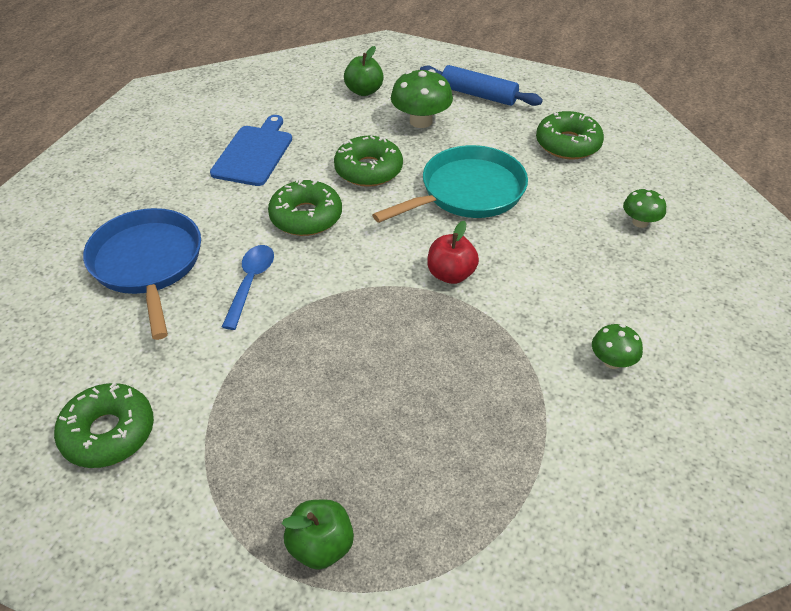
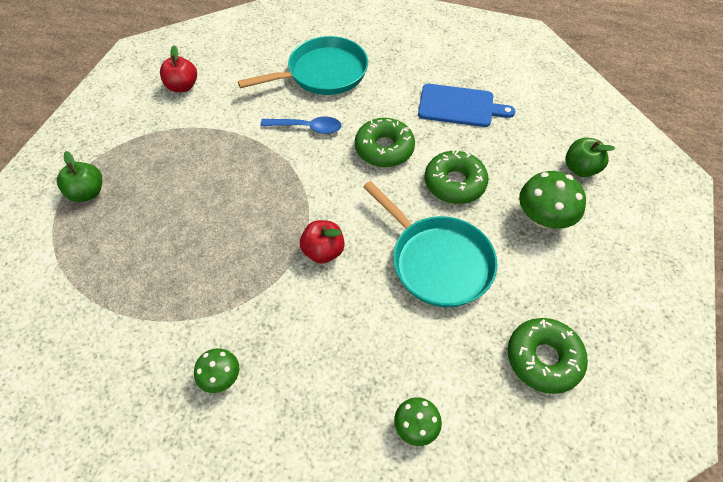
camera: 85 degrees right, 10 degrees up
green donut [54,382,154,468] -> red apple [160,45,197,92]
blue pan [83,208,201,340] -> turquoise pan [238,36,368,95]
blue rolling pin [420,65,543,106] -> none

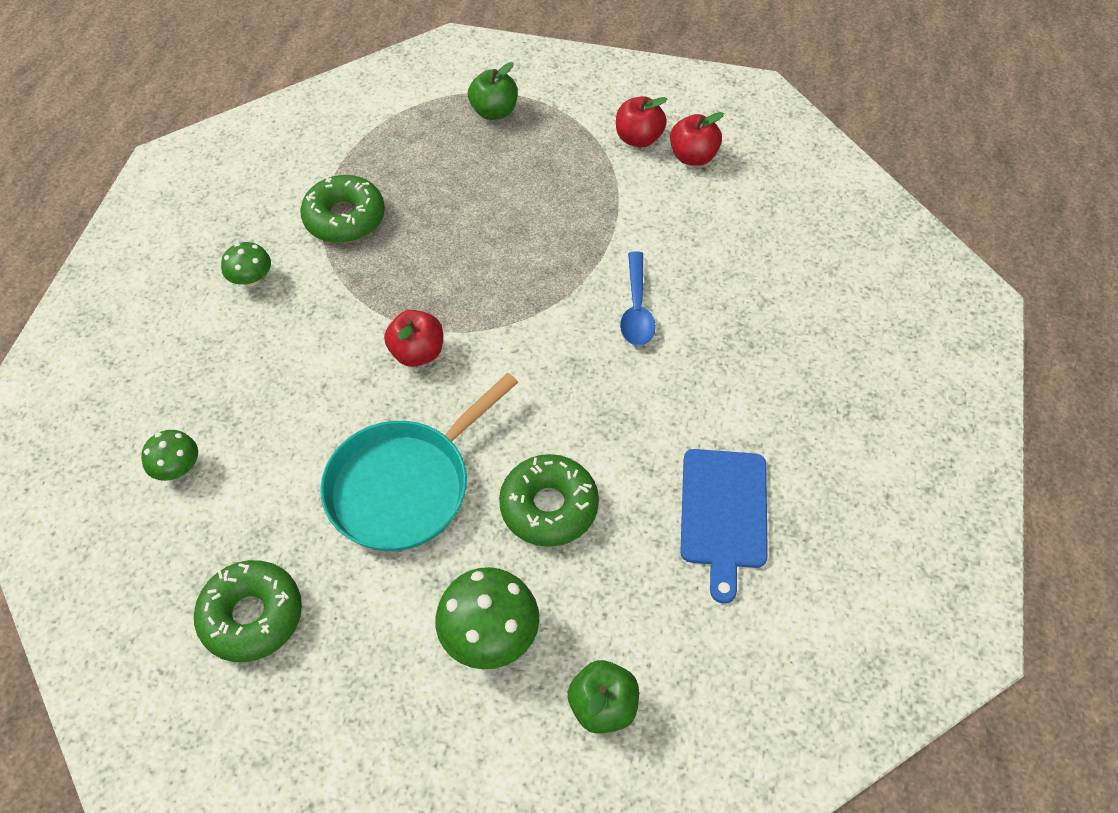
camera: 85 degrees right, 0 degrees up
turquoise pan [238,36,368,95] -> none
green donut [355,118,415,167] -> green donut moved to [300,175,385,243]
none -> red apple [616,96,667,148]

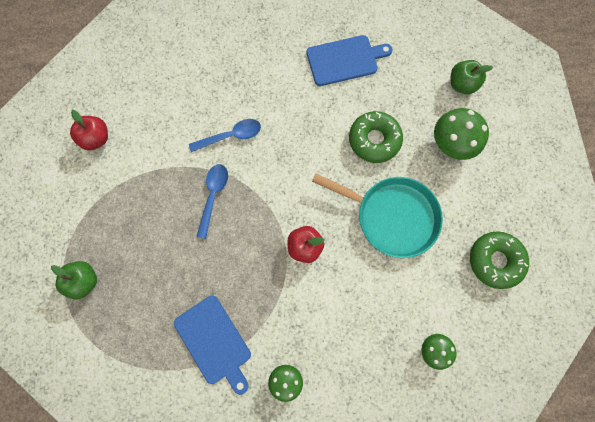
camera: 110 degrees left, 20 degrees up
green donut [300,175,385,243] -> blue cutting board [174,296,251,395]
red apple [616,96,667,148] -> none
none -> blue spoon [196,164,228,239]

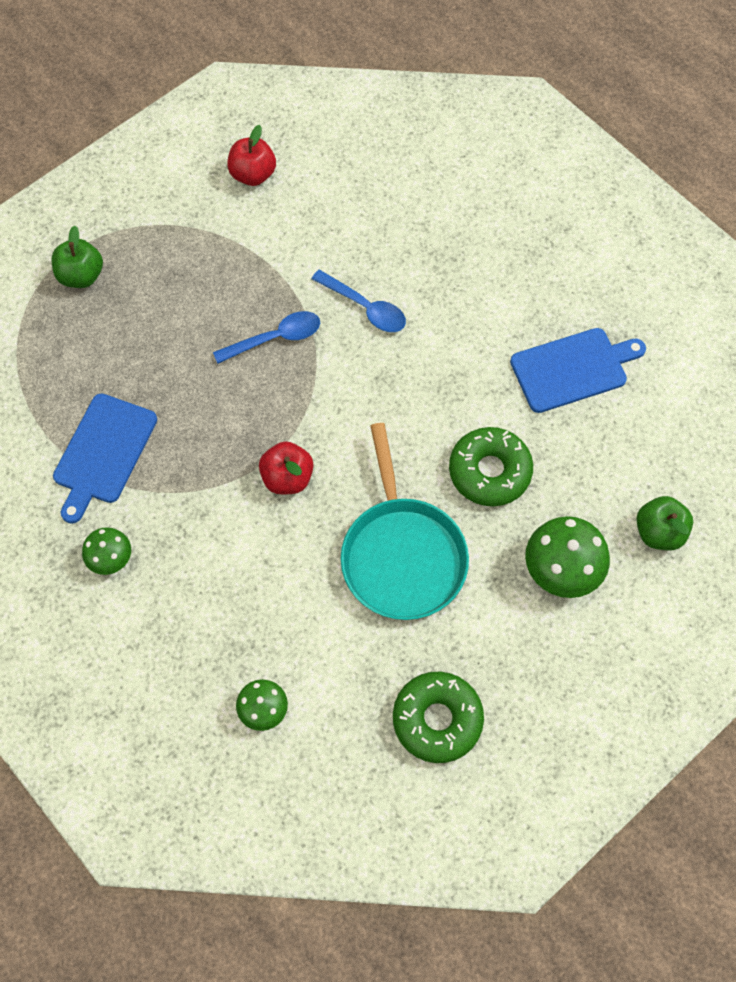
camera: 55 degrees right, 10 degrees down
blue cutting board [307,35,393,86] -> blue cutting board turned 60 degrees counterclockwise [510,328,646,413]

